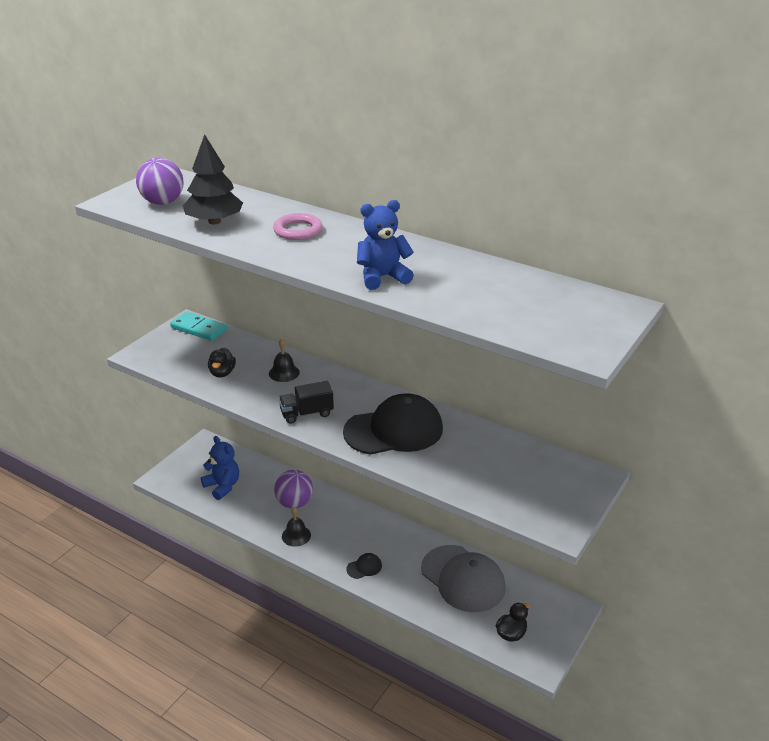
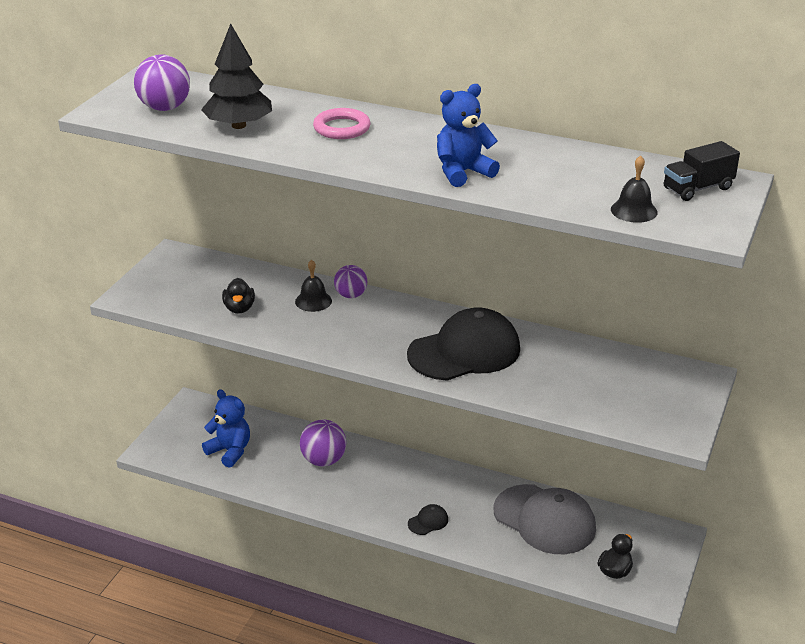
camera: 10 degrees left, 0 degrees up
turquoise domino [170,312,227,341] -> none
black truck [279,381,334,424] -> black truck moved to [664,141,740,201]
black bell [282,507,311,547] -> black bell moved to [611,155,658,223]
none -> purple ball [334,265,367,298]

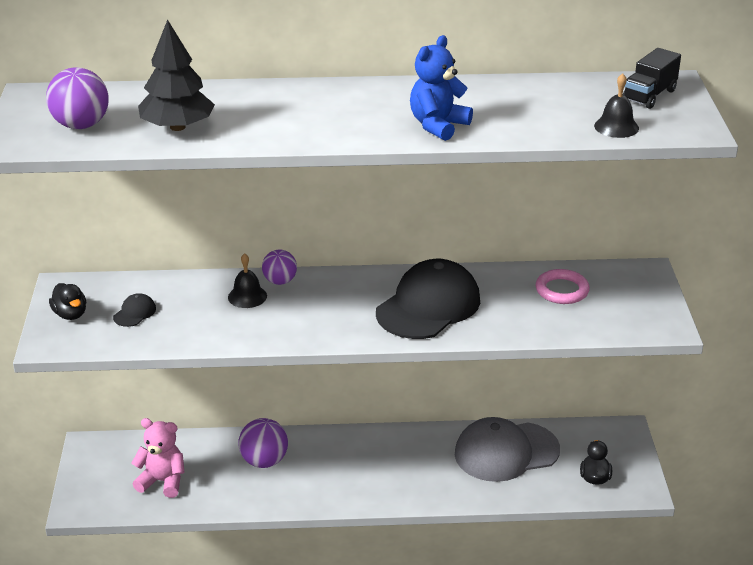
camera: 25 degrees left, 0 degrees up
blue teddy bear [202,389,250,468] -> pink teddy bear [131,418,185,498]
black duck [222,278,255,314] -> black duck moved to [49,283,86,320]
pink ring [313,108,370,139] -> pink ring moved to [536,269,590,304]
black cap [408,504,448,535] -> black cap moved to [113,293,156,327]
grey cap [493,484,596,554] -> grey cap turned 150 degrees clockwise [455,417,560,482]

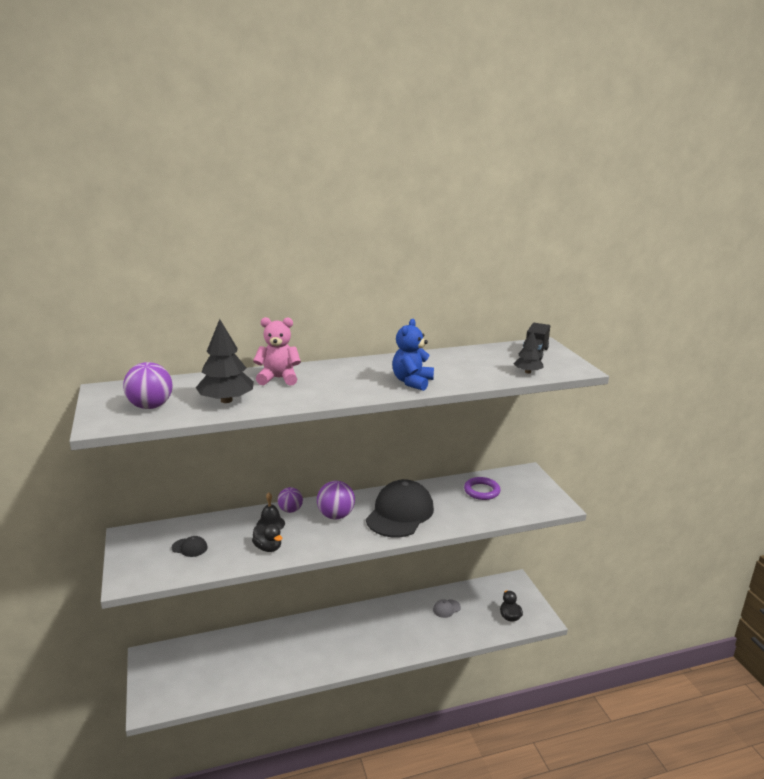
camera: 15 degrees left, 10 degrees down
black duck [49,283,86,320] -> black duck moved to [252,524,282,552]
black cap [113,293,156,327] -> black cap turned 90 degrees clockwise [172,536,208,557]
pink teddy bear [131,418,185,498] -> pink teddy bear moved to [253,317,301,386]
purple ball [238,418,288,468] -> purple ball moved to [317,481,355,519]
grey cap [455,417,560,482] -> grey cap [433,599,461,618], size x0.40
pink ring [536,269,590,304] -> purple ring [464,477,501,500]
black bell [594,73,639,138] -> black tree [514,330,544,374]

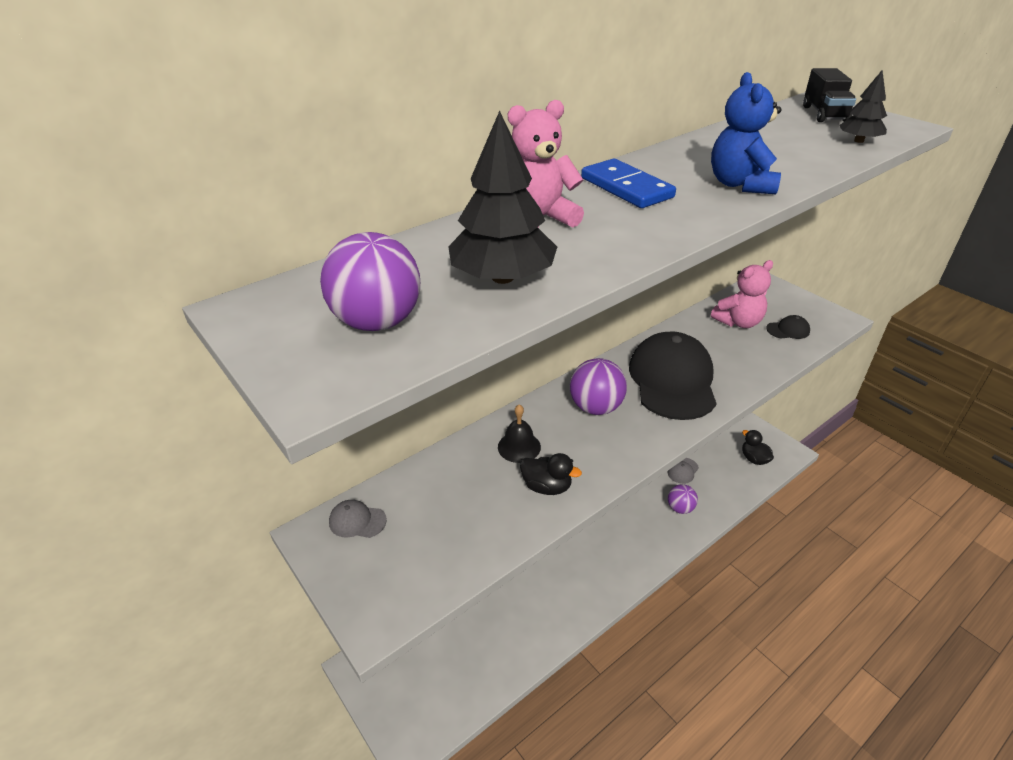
camera: 20 degrees left, 15 degrees up
black cap [172,536,208,557] -> black cap moved to [766,315,810,339]
purple ball [277,487,303,513] -> purple ball moved to [668,484,698,514]
purple ring [464,477,501,500] -> pink teddy bear [711,260,773,328]
none -> grey cap [329,500,387,538]
none -> blue domino [581,159,676,208]

